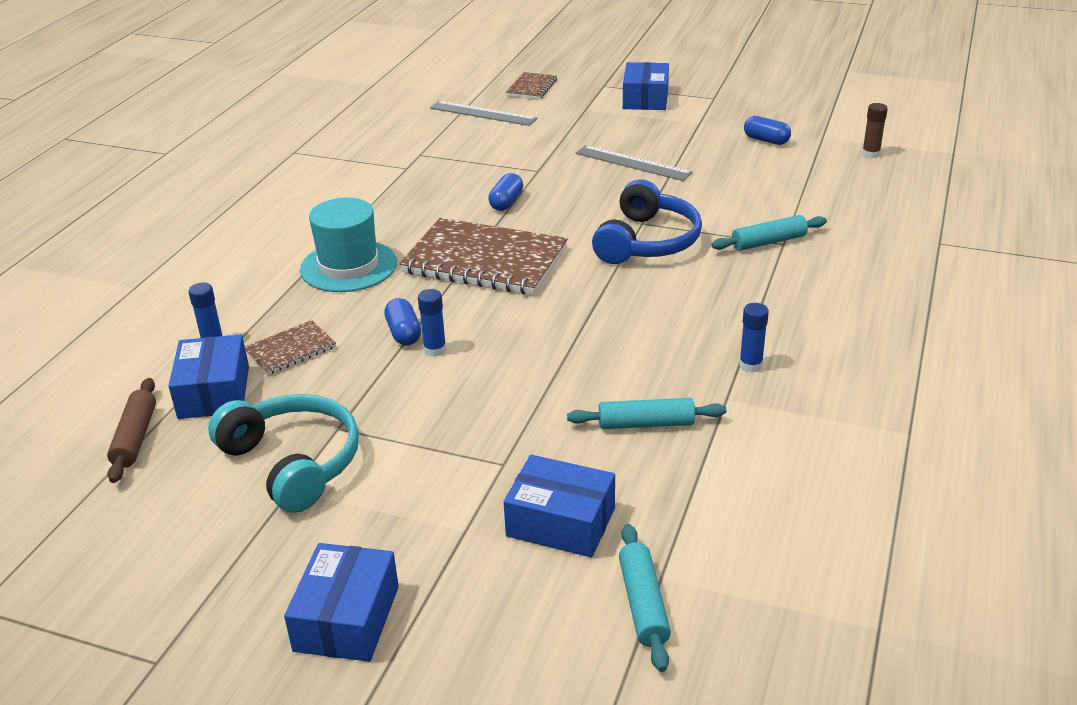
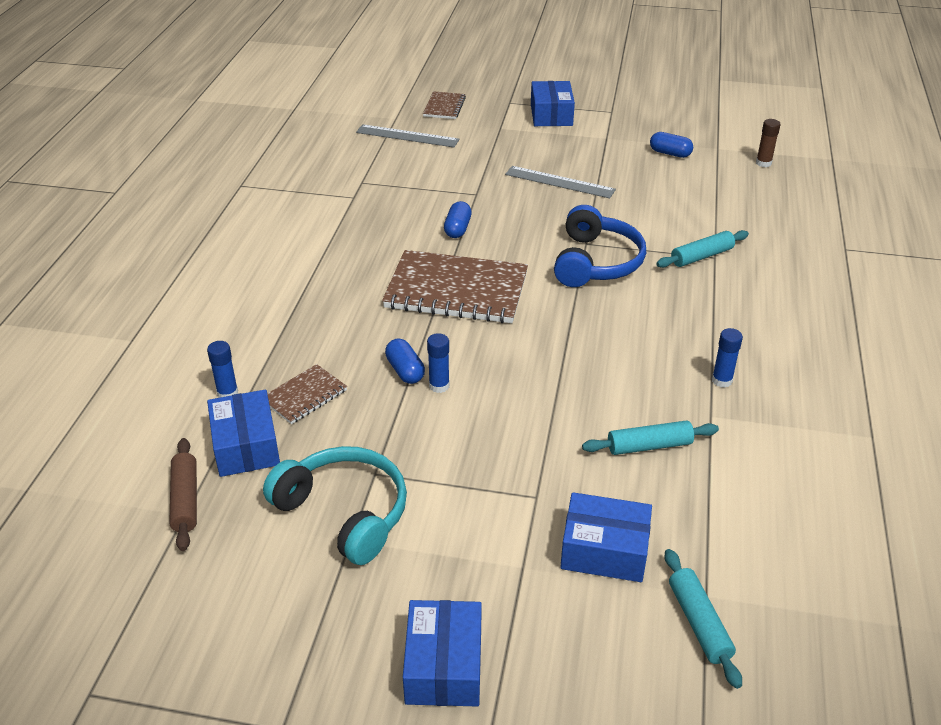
camera: 10 degrees left, 5 degrees up
turquoise hat [300,198,397,292] -> none

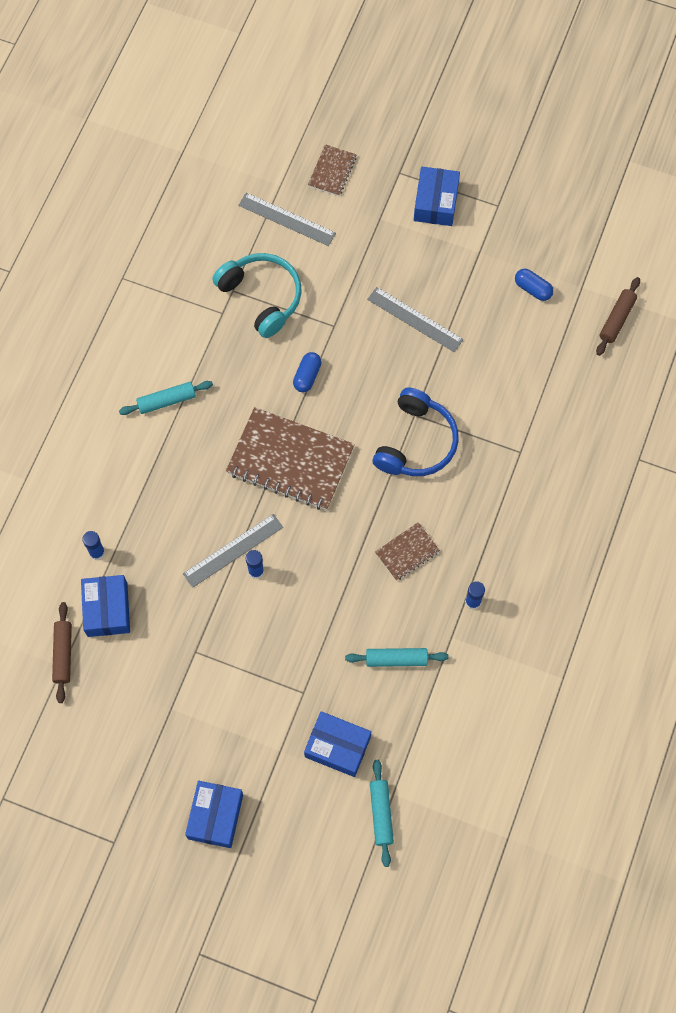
camera: 10 degrees right, 30 degrees up
turquoise headphones [263,446,407,565] -> turquoise headphones moved to [212,253,302,338]
brown notebook [267,364,347,424] -> brown notebook moved to [375,522,440,581]
blue capsule [385,339,425,384] -> grey ruler [183,514,283,588]
turquoise rolling pin [656,230,749,268] -> turquoise rolling pin moved to [119,381,213,415]
brown glue stick [756,119,780,167] -> brown rolling pin [596,277,640,356]

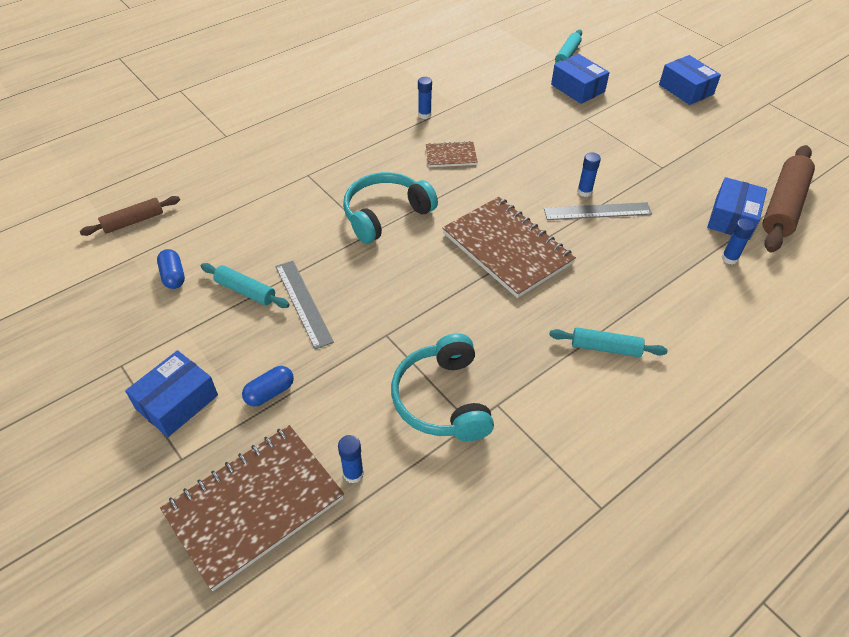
camera: 150 degrees left, 20 degrees down
brown rolling pin [52,602,72,703] -> brown rolling pin [763,145,815,253], size x1.79
blue box [185,781,243,848] -> blue box turned 75 degrees counterclockwise [659,55,721,105]
grey ruler [238,193,336,246] -> blue glue stick [338,435,364,483]
blue capsule [293,352,322,392] -> blue capsule moved to [242,366,294,406]
brown notebook [308,144,357,196] -> brown notebook [160,425,344,591], size x2.05
turquoise rolling pin [345,648,449,667] -> turquoise rolling pin moved to [201,263,290,308]
blue headphones [372,388,459,476] -> turquoise headphones [343,172,438,244]

